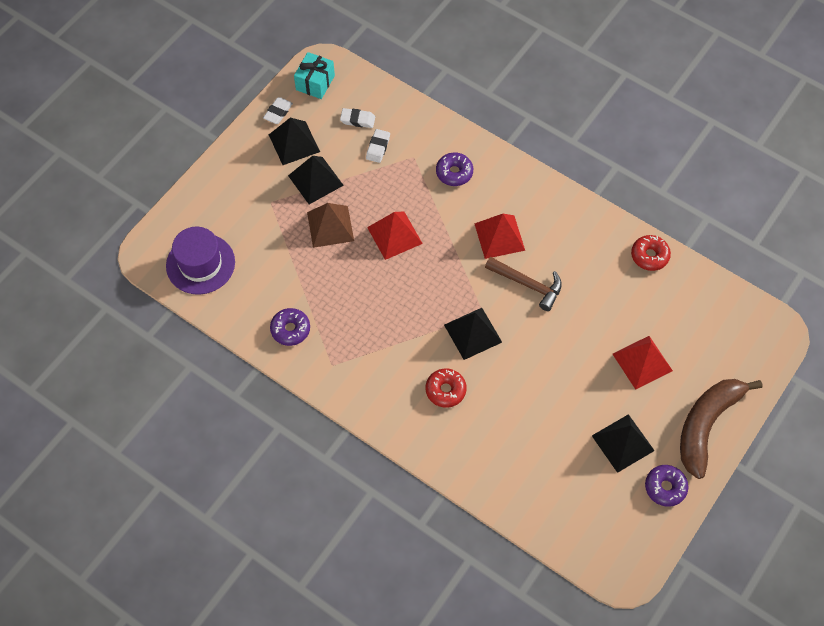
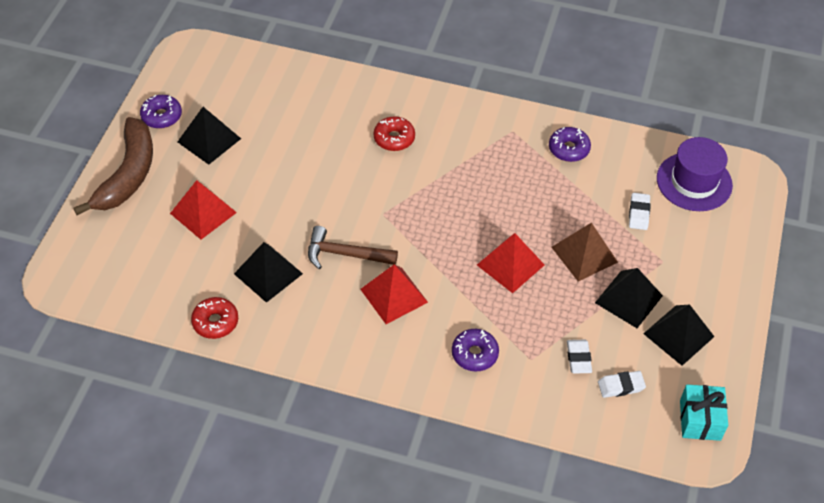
camera: 160 degrees right, 10 degrees down
white eraser [263,97,293,124] -> white eraser moved to [629,193,651,230]
black pyramid [444,308,502,360] -> black pyramid moved to [234,242,303,303]

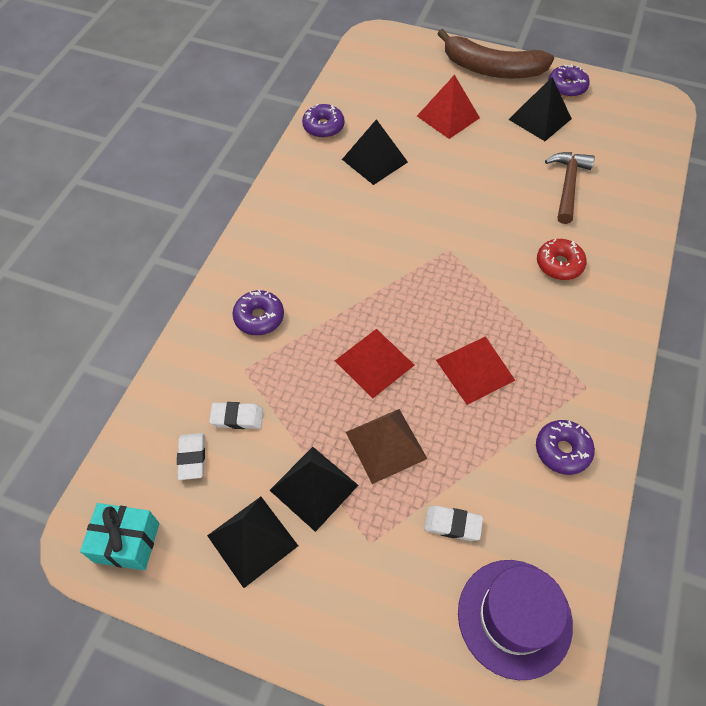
camera: 95 degrees right, 5 degrees up
red donut [191,297,238,339] -> purple donut [302,104,344,138]
brown hammer [308,226,398,269] -> brown hammer moved to [545,152,595,224]
red pyramid [360,264,428,324] -> red pyramid moved to [436,336,515,405]

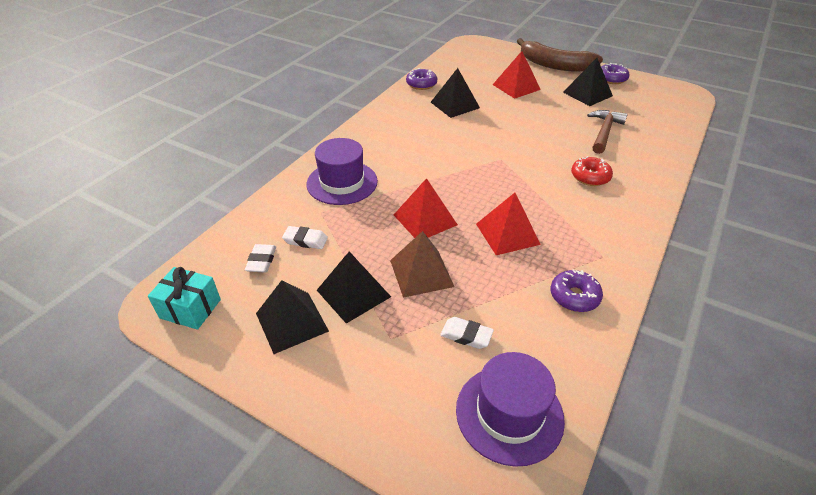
camera: 10 degrees right, 15 degrees down
purple donut [232,290,284,335] -> purple hat [306,138,378,205]

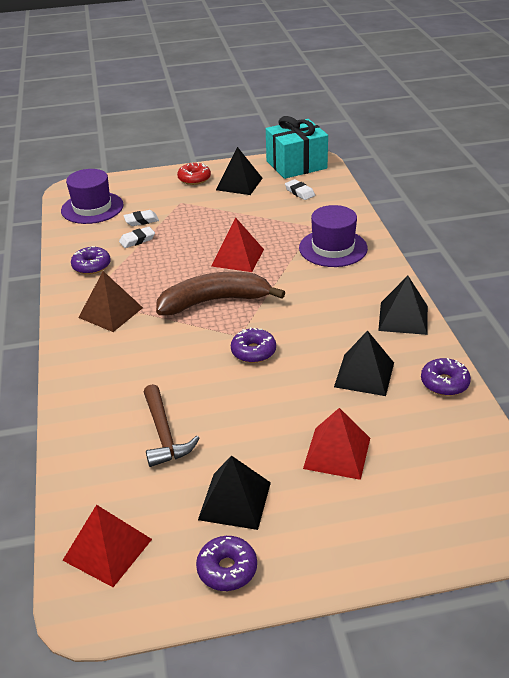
camera: 140 degrees right, 5 degrees down
turquoise gift [148,267,221,330] -> turquoise gift [266,116,328,179], size x1.66
white eraser [282,226,328,249] -> white eraser moved to [119,227,155,248]
black pyramid [317,251,391,324] -> black pyramid moved to [378,276,428,335]
brown pyramid [390,231,454,298] -> brown pyramid moved to [78,271,143,332]
red pyramid [476,193,541,255] -> red pyramid moved to [62,505,152,587]
brown banana [517,38,603,72] -> brown banana moved to [156,271,285,315]
red donut [571,156,613,186] -> red donut moved to [177,162,211,185]
none -> purple donut [231,327,276,363]

